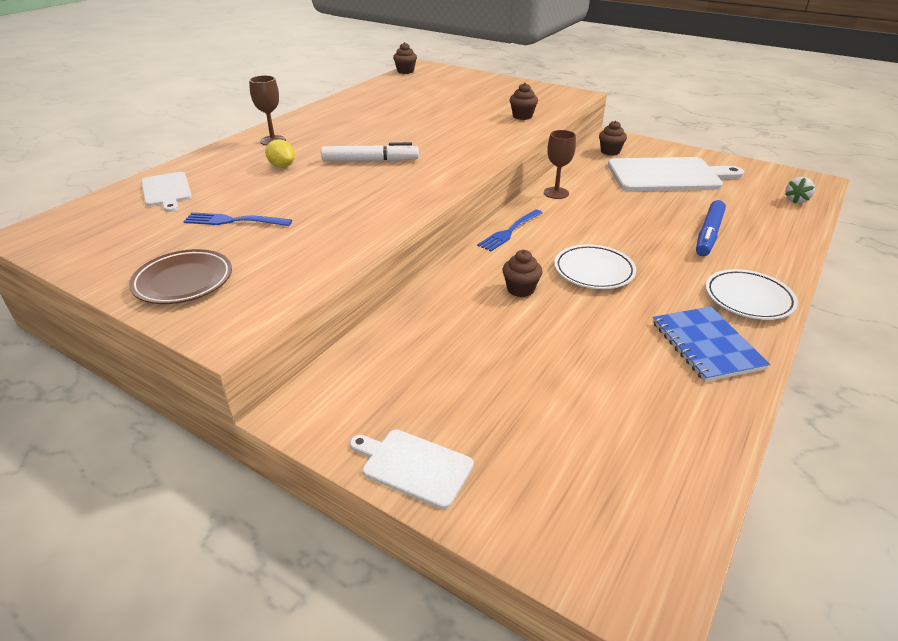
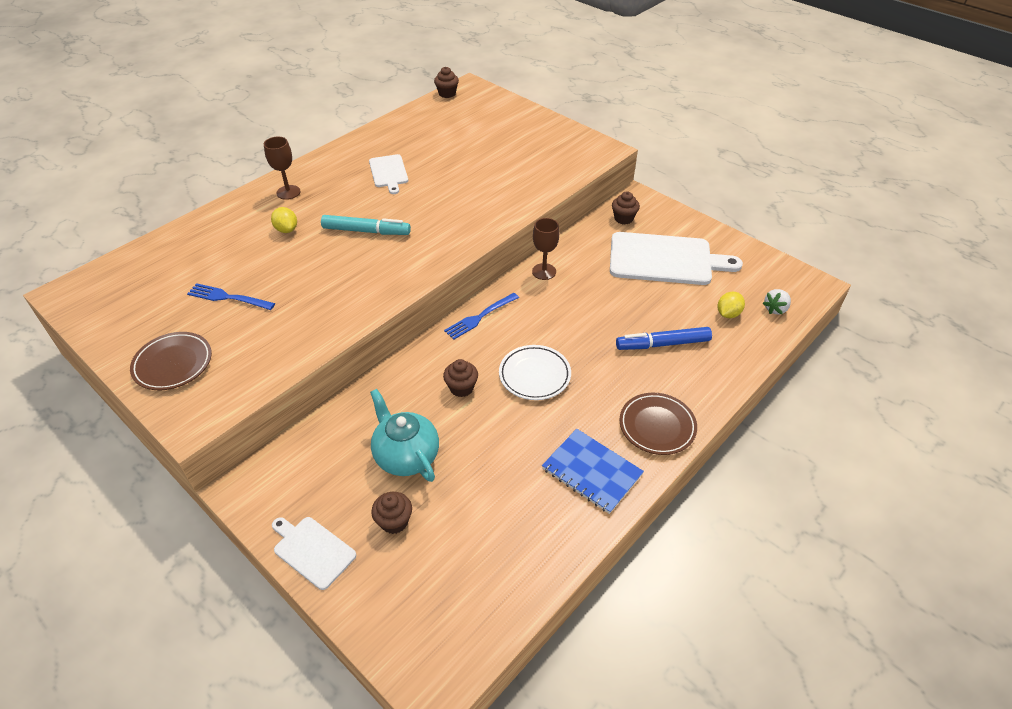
camera: 10 degrees right, 10 degrees up
white cutting board [141,172,192,212] -> white cutting board moved to [369,154,408,194]
white marker [321,142,419,162] -> turquoise marker [321,215,411,235]
brown cupcake [510,83,538,120] -> brown cupcake moved to [371,492,412,534]
blue notebook [653,306,770,382] -> blue notebook turned 45 degrees counterclockwise [542,429,644,514]
blue marker [696,200,726,256] -> blue marker turned 45 degrees clockwise [616,327,712,350]
white plate [706,269,798,320] -> brown plate [619,393,697,455]
none -> turquoise teapot [370,389,439,482]
none -> yellow lemon [718,291,745,318]

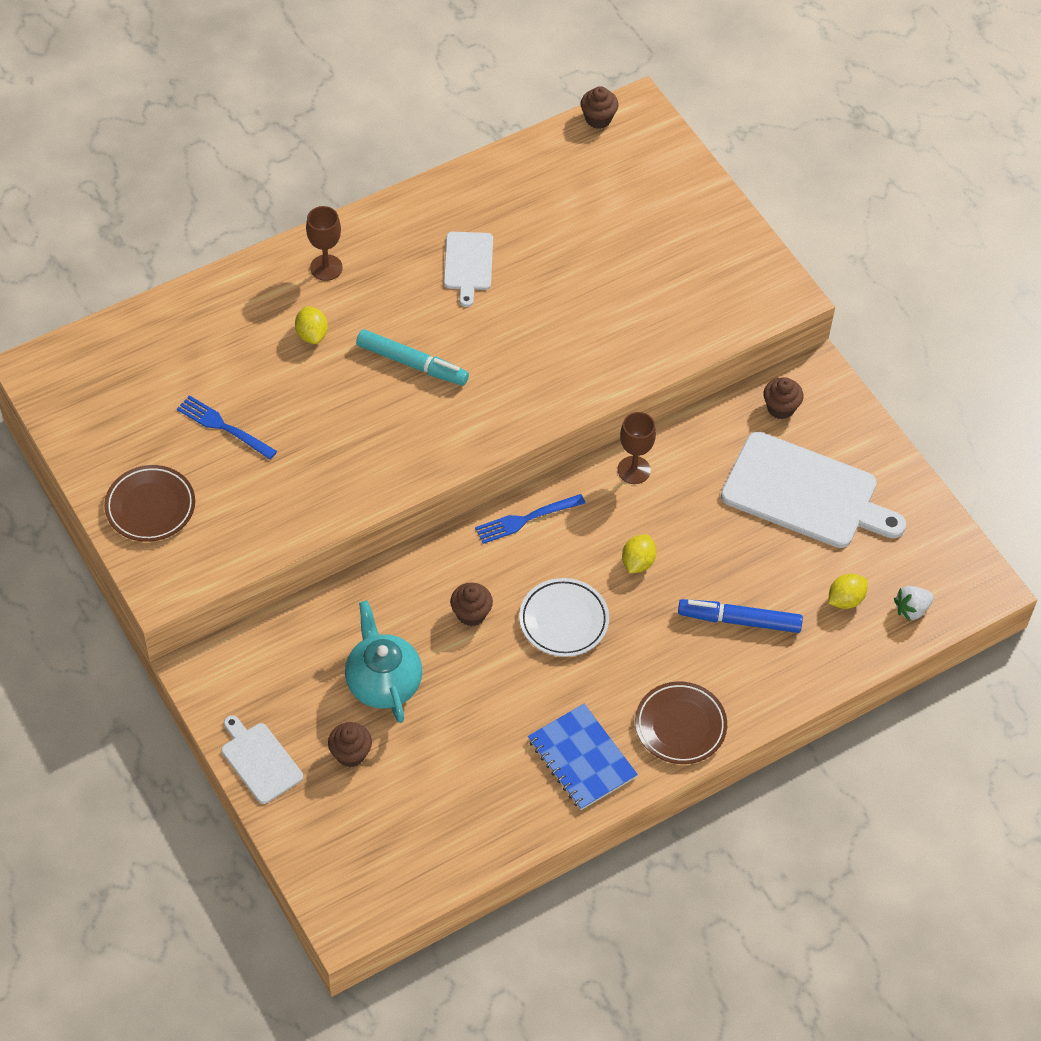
camera: 15 degrees right, 10 degrees up
none -> yellow lemon [622,534,656,573]

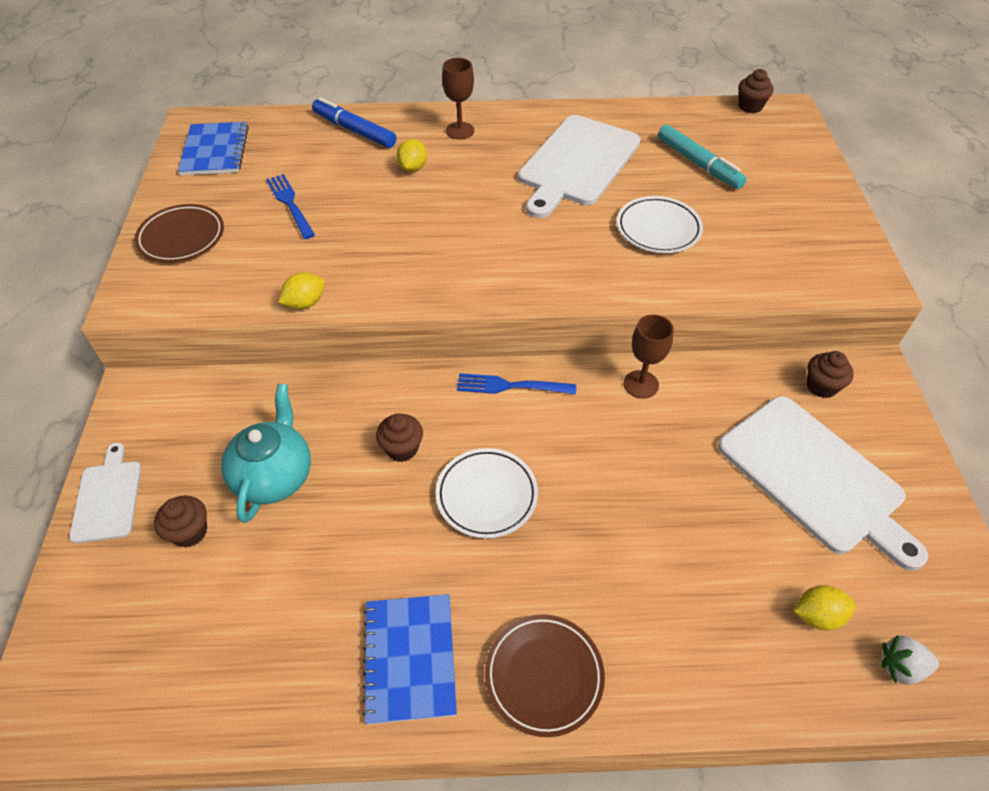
camera: 30 degrees right, 5 degrees down
turquoise marker [356,329,469,386] -> turquoise marker moved to [658,125,747,189]
white cutting board [444,232,493,307] -> white cutting board [518,115,641,218], size x1.91
yellow lemon [622,534,656,573] -> yellow lemon moved to [278,272,325,309]
blue marker [678,599,803,633] -> blue marker moved to [312,97,396,148]
none -> blue notebook [178,122,249,175]
none -> white plate [617,196,703,253]

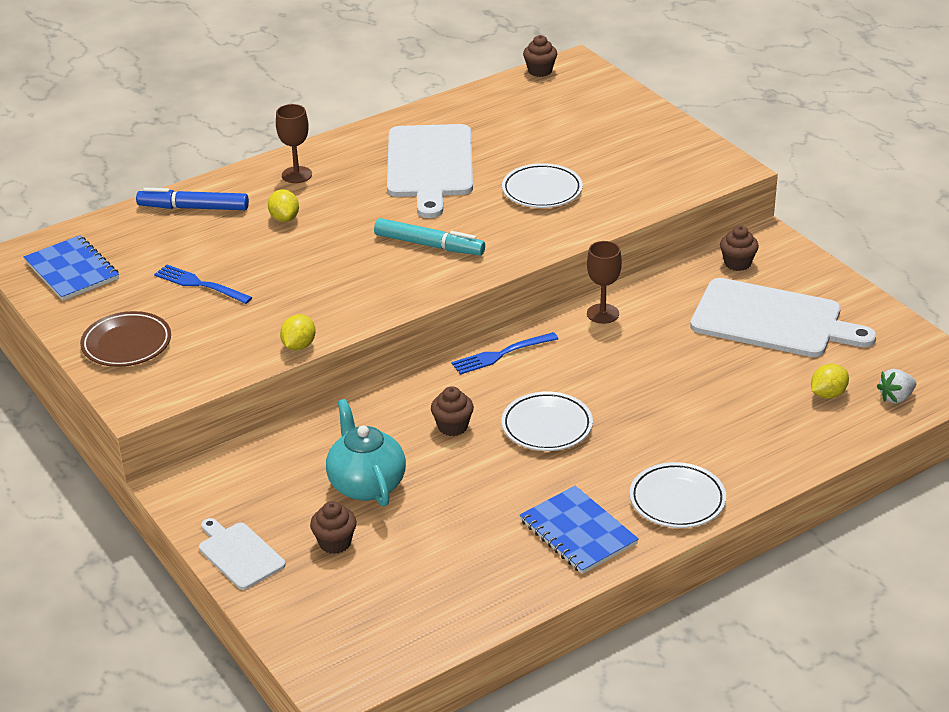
camera: 30 degrees left, 15 degrees down
brown plate [485,614,605,737] -> white plate [630,462,726,528]
turquoise marker [658,125,747,189] -> turquoise marker moved to [374,218,485,255]

